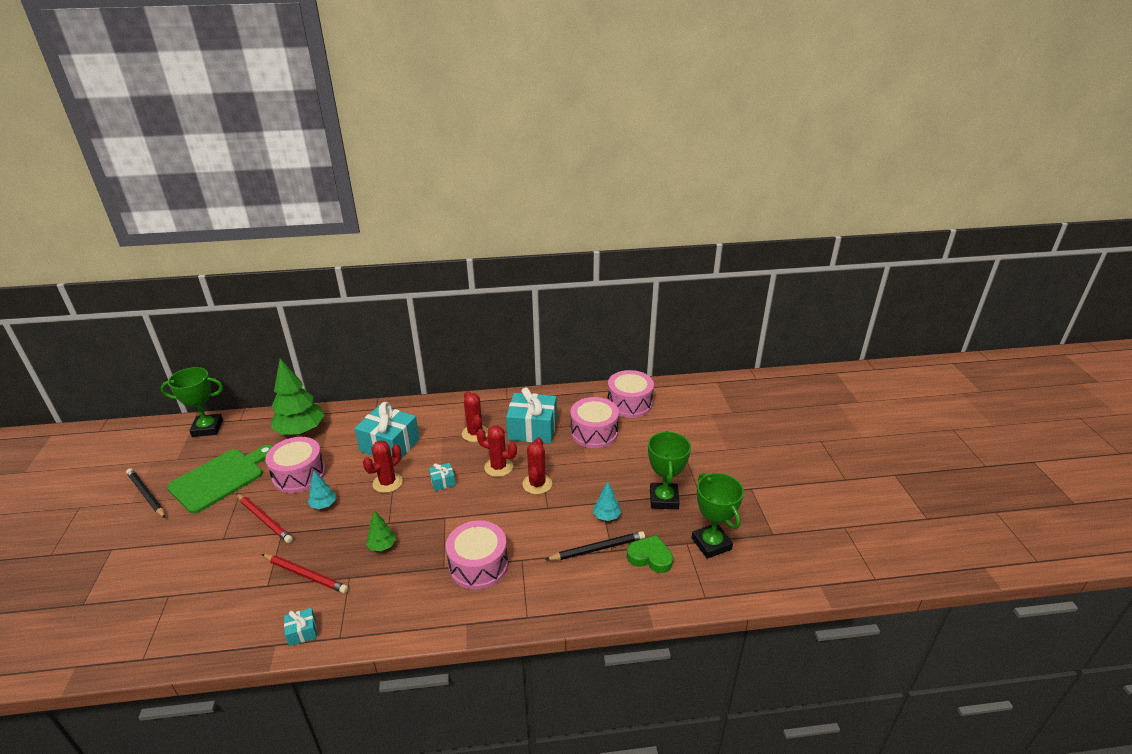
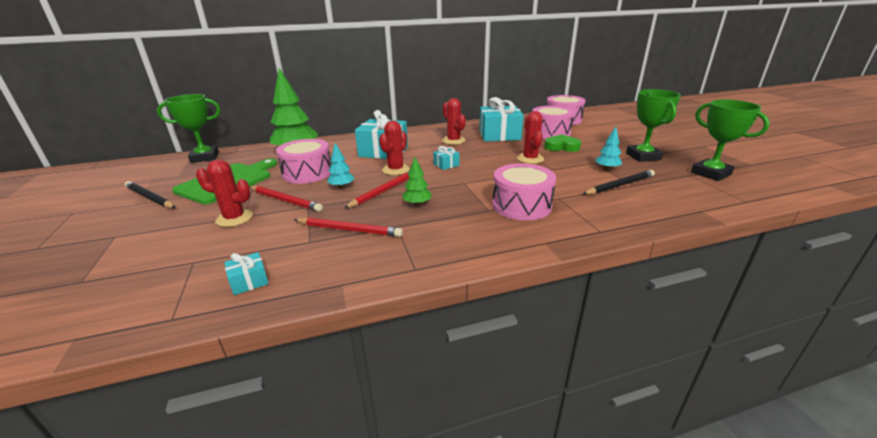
camera: 10 degrees left, 5 degrees down
turquoise gift [284,608,317,646] -> turquoise gift moved to [224,252,269,295]
red cactus [476,426,517,477] -> red cactus moved to [196,160,253,227]
green heart [627,535,673,573] -> green heart moved to [544,134,581,152]
none -> red pencil [344,171,410,208]

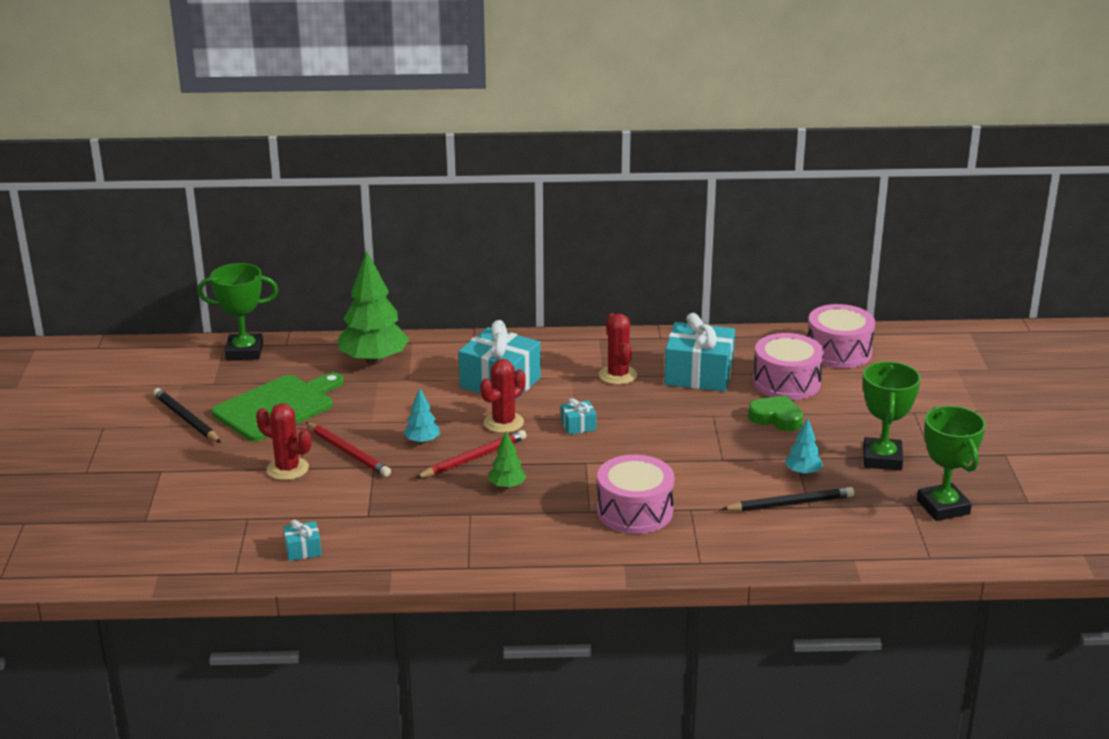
camera: 15 degrees right, 0 degrees up
pink drum [276,139,331,184] -> none
red pencil [294,217,403,237] -> none
red cactus [517,111,544,164] -> none

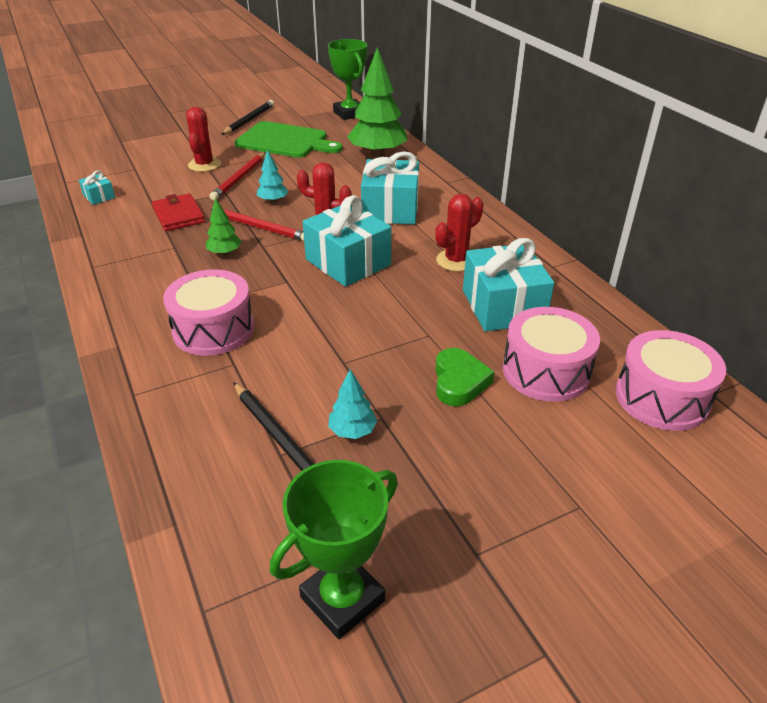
camera: 65 degrees right, 10 degrees up
turquoise gift [561,398,597,435] -> turquoise gift [303,195,391,287], size x2.22
green trophy [863,361,921,470] -> none
none -> red wallet [152,193,205,231]

